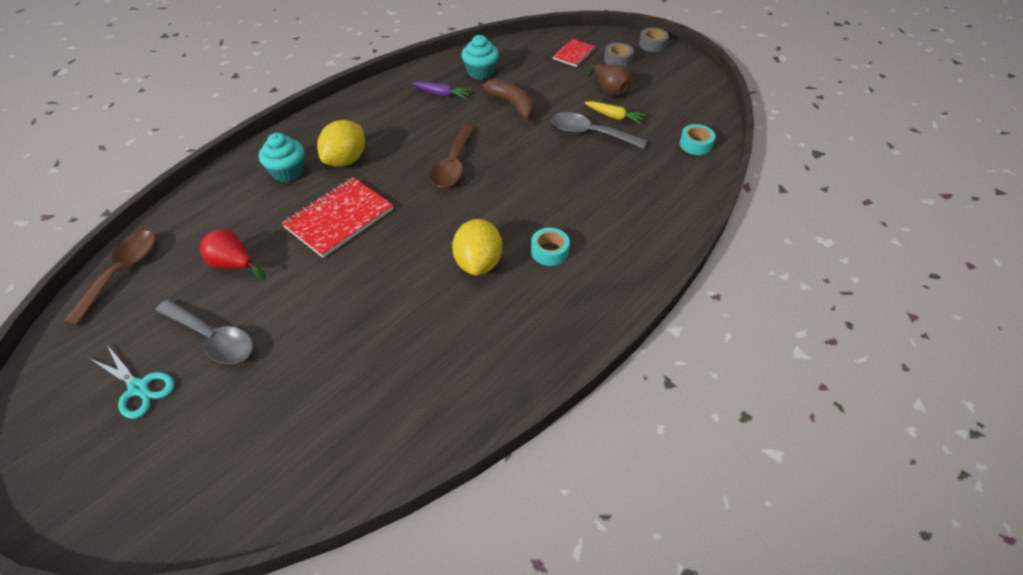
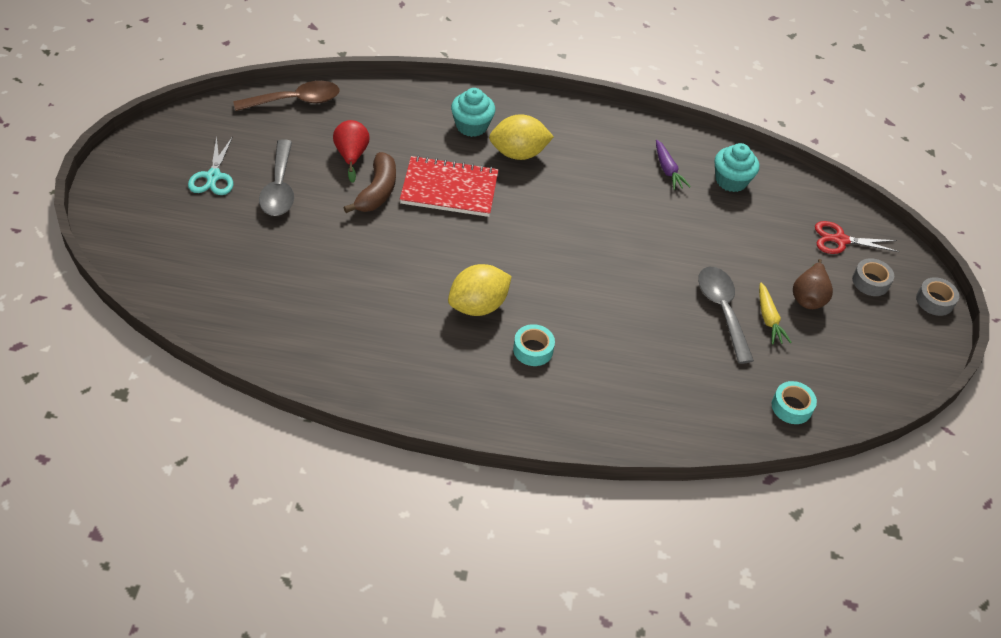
camera: 50 degrees right, 0 degrees up
brown spoon [430,125,475,188] -> none
brown banana [483,79,535,123] -> brown banana moved to [344,152,396,213]
red notebook [552,39,596,67] -> red scissors [815,221,899,254]

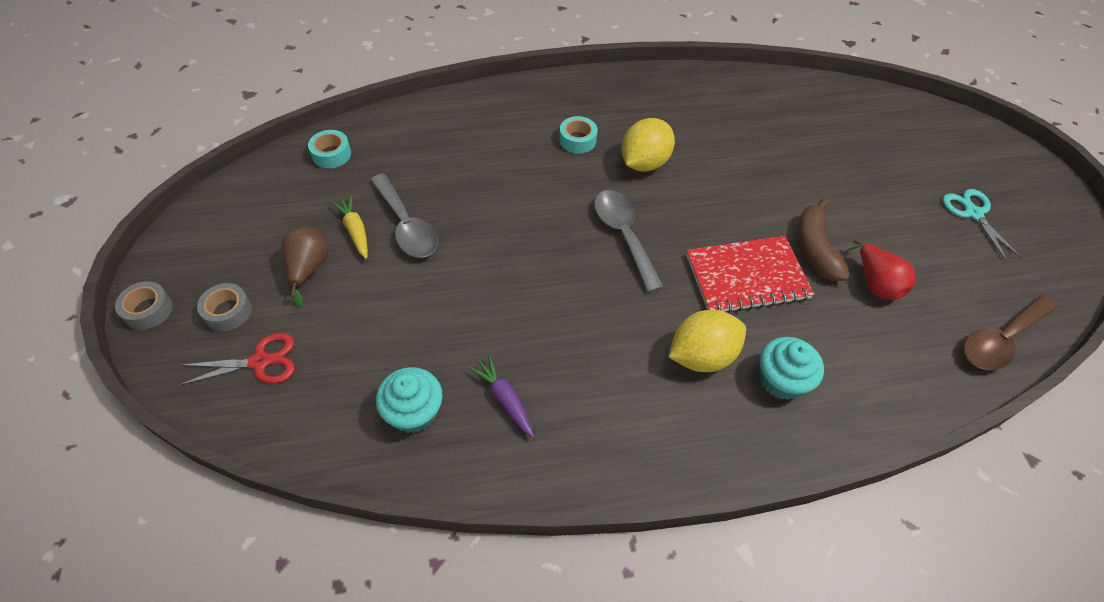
camera: 165 degrees right, 5 degrees up
grey spoon [259,139,294,216] -> grey spoon moved to [594,190,664,293]

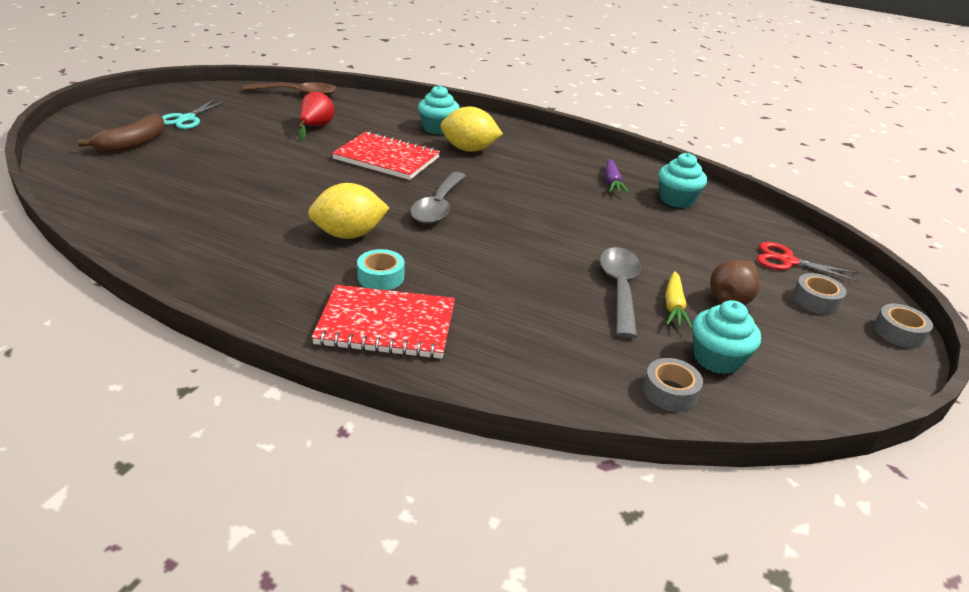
camera: 145 degrees left, 20 degrees down
turquoise tape [308,130,351,168] -> grey tape [643,358,703,412]
brown banana [797,199,850,281] -> brown banana moved to [78,114,165,153]
none -> red notebook [311,285,455,359]
none -> turquoise cupcake [692,300,761,374]

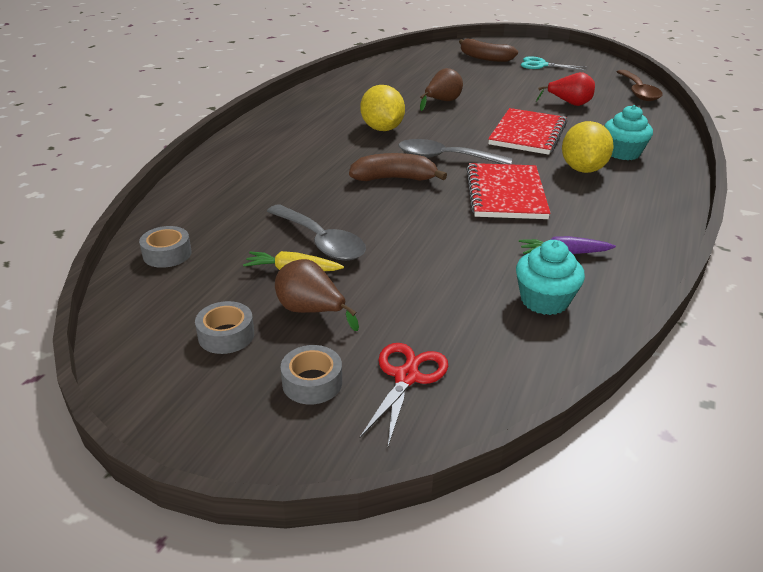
camera: 90 degrees right, 0 degrees up
red notebook [311,285,455,359] -> red notebook moved to [466,163,551,219]
turquoise tape [357,249,404,290] -> none
grey spoon [599,247,641,338] -> grey spoon turned 45 degrees clockwise [267,204,366,261]
turquoise cupcake [692,300,761,374] -> none
grey tape [874,304,933,348] -> grey tape moved to [195,301,254,354]
none -> brown banana [349,153,447,181]
none -> brown pear [420,68,463,111]

